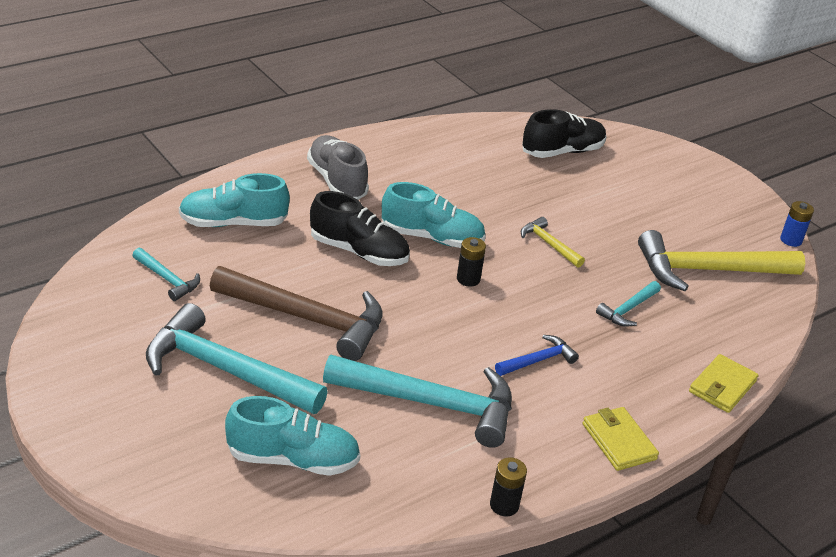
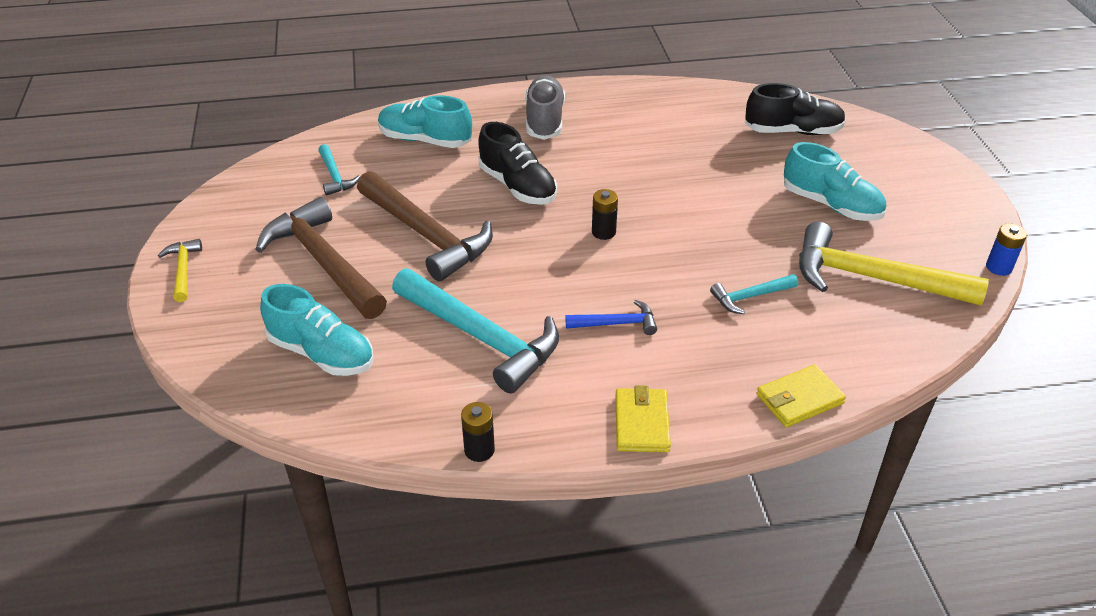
camera: 30 degrees right, 5 degrees up
turquoise hammer [146,303,328,414] -> brown hammer [255,197,387,319]
turquoise shoe [381,182,486,248] -> turquoise shoe moved to [784,142,886,221]
yellow hammer [521,217,585,268] -> yellow hammer moved to [158,239,202,302]

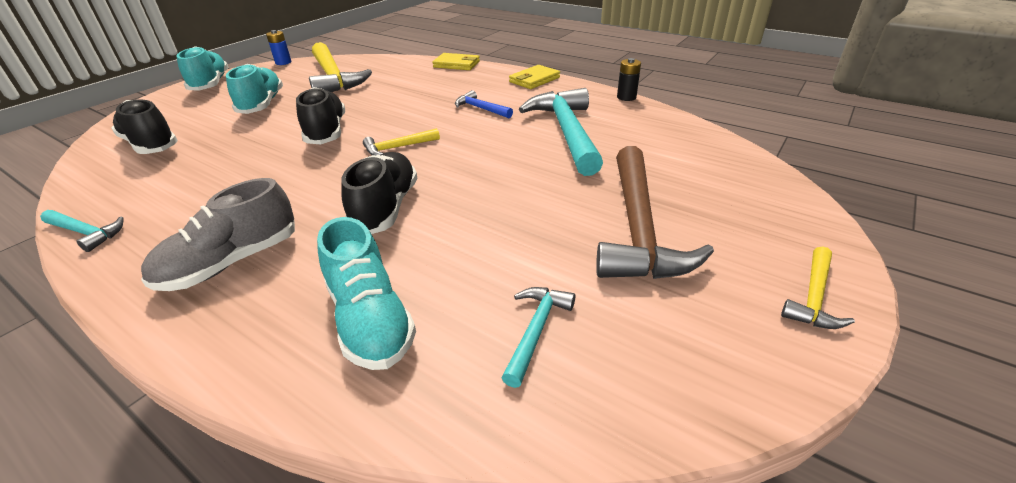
camera: 135 degrees left, 5 degrees down
turquoise shoe [260,284,373,376] -> turquoise shoe moved to [176,46,228,91]
brown hammer [357,171,493,281] -> none
black battery [592,189,618,240] -> yellow hammer [363,128,440,155]
turquoise hammer [710,274,798,314] -> turquoise hammer moved to [40,210,123,252]
none -> black shoe [296,87,345,144]

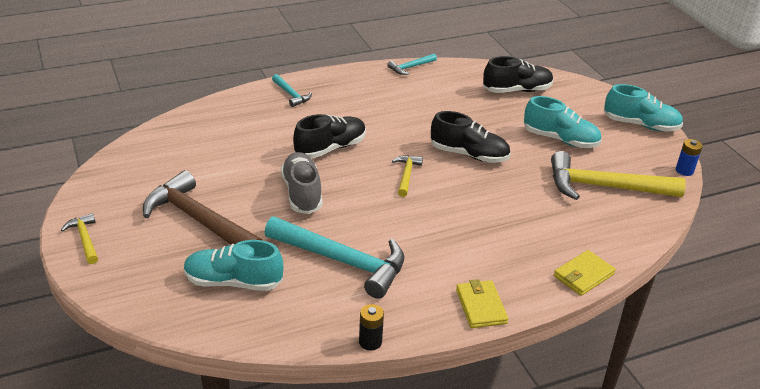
camera: 120 degrees right, 0 degrees up
grey shoe [141,178,295,291] -> grey shoe moved to [281,152,323,214]
turquoise shoe [317,217,416,370] -> turquoise shoe moved to [184,240,283,291]
black shoe [341,152,417,234] -> black shoe turned 75 degrees counterclockwise [293,114,366,159]
blue hammer [455,90,513,118] -> none
turquoise hammer [501,287,575,388] -> turquoise hammer moved to [272,74,312,107]

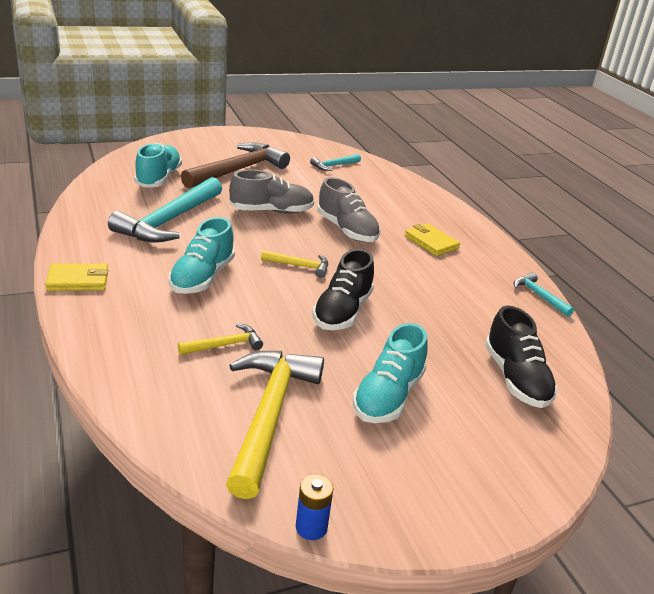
camera: 90 degrees right, 5 degrees down
yellow hammer [61,213,98,264] -> yellow hammer moved to [178,323,263,355]
turquoise hammer [272,74,312,107] -> turquoise hammer moved to [310,154,361,171]
black shoe [293,114,366,159] -> grey shoe [317,177,380,242]
black battery [359,304,384,351] -> none
yellow wallet [554,250,616,296] -> yellow wallet moved to [405,223,460,256]
turquoise shoe [604,84,683,131] -> turquoise shoe moved to [169,217,235,294]

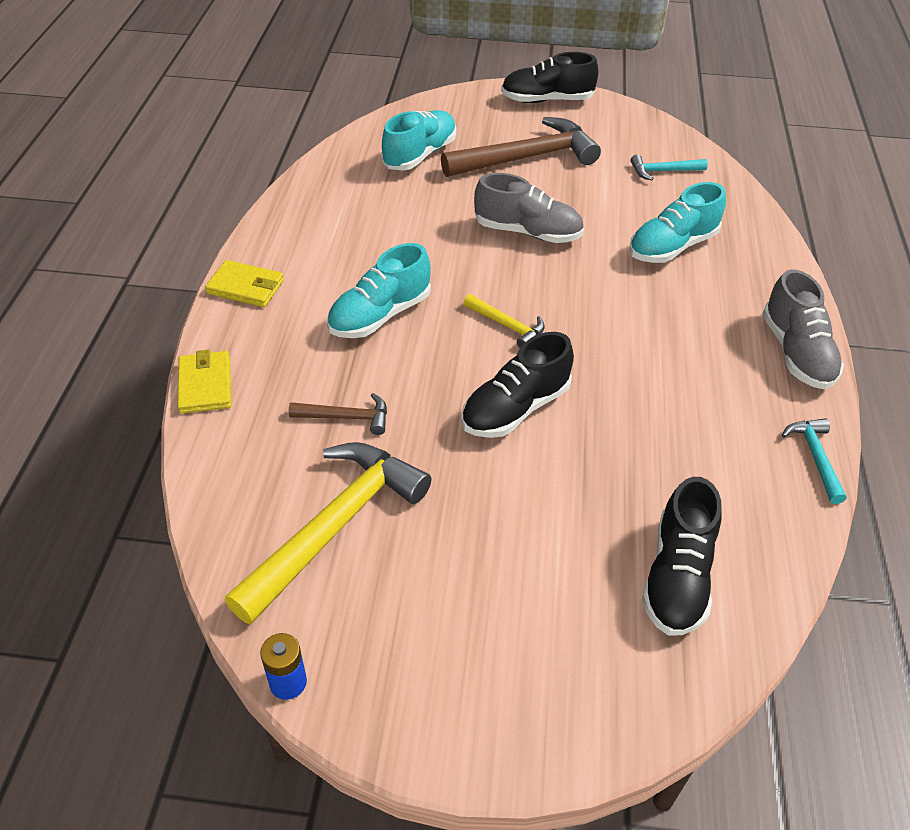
camera: 30 degrees right, 15 degrees up
turquoise hammer [108,177,222,243] -> none
yellow hammer [178,323,263,355] -> brown hammer [289,393,387,435]
grey shoe [317,177,380,242] -> grey shoe moved to [762,269,844,389]
turquoise shoe [353,323,428,423] -> turquoise shoe moved to [629,182,726,263]
yellow wallet [405,223,460,256] -> yellow wallet moved to [177,350,231,414]
none -> black shoe [501,52,598,103]

